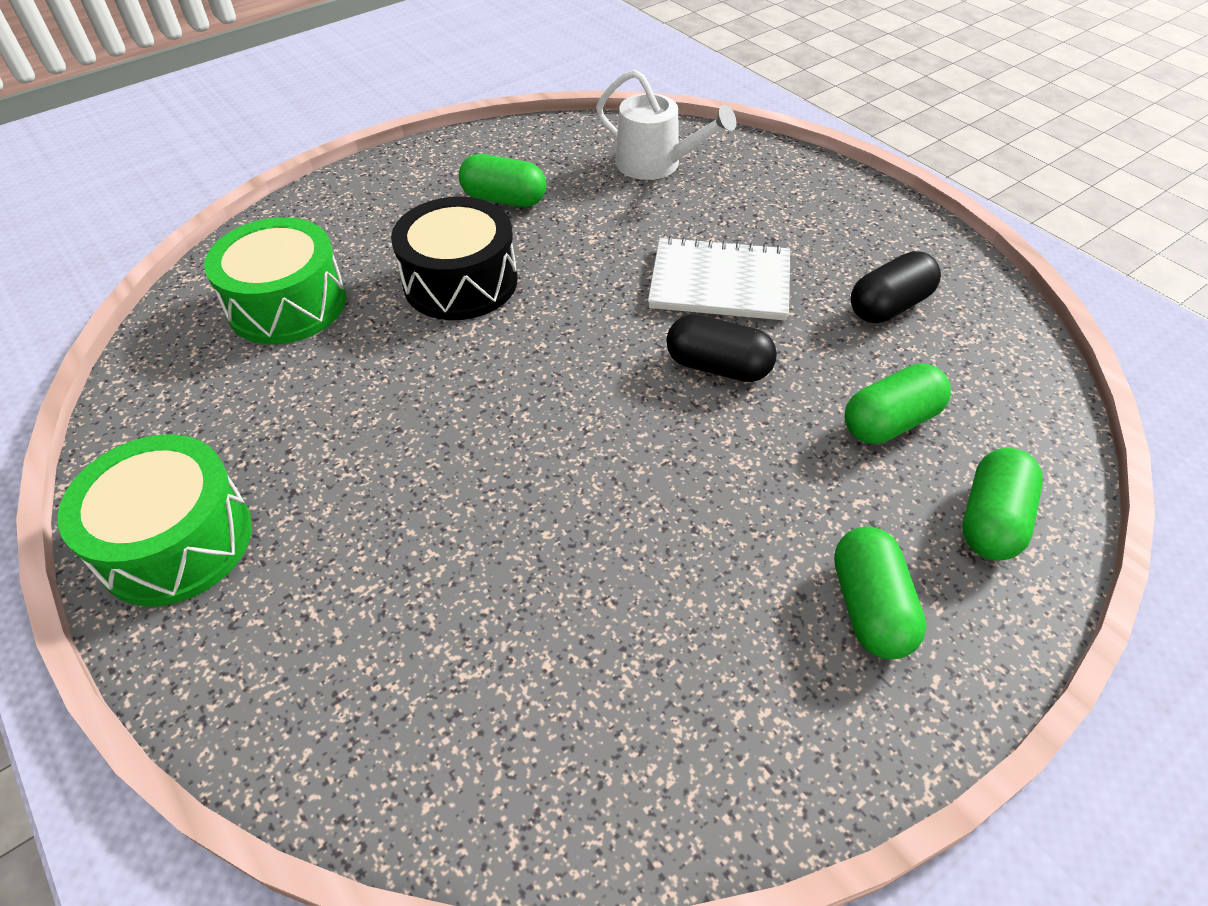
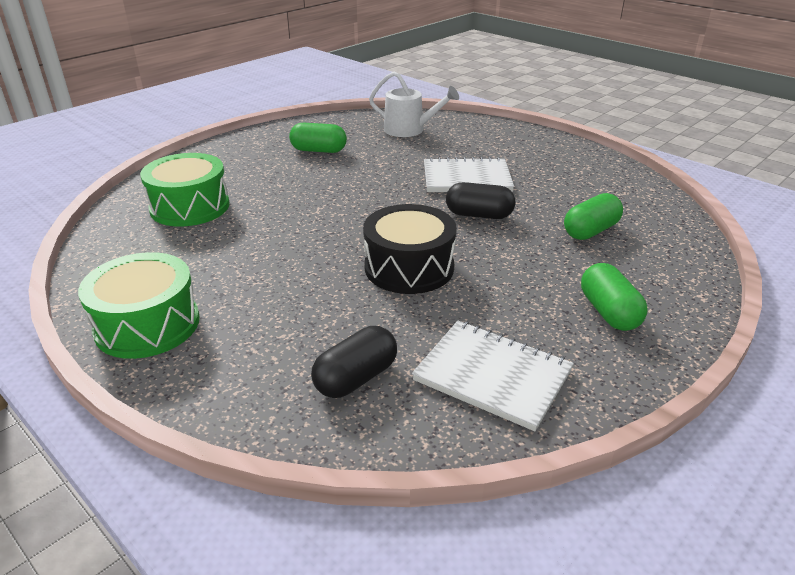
camera: 10 degrees left, 15 degrees down
black drum [391,197,518,320] -> black drum moved to [363,204,457,294]
black capsule [851,251,941,323] -> black capsule moved to [311,326,397,398]
green capsule [962,448,1043,561] -> none
none -> white notebook [412,321,574,431]

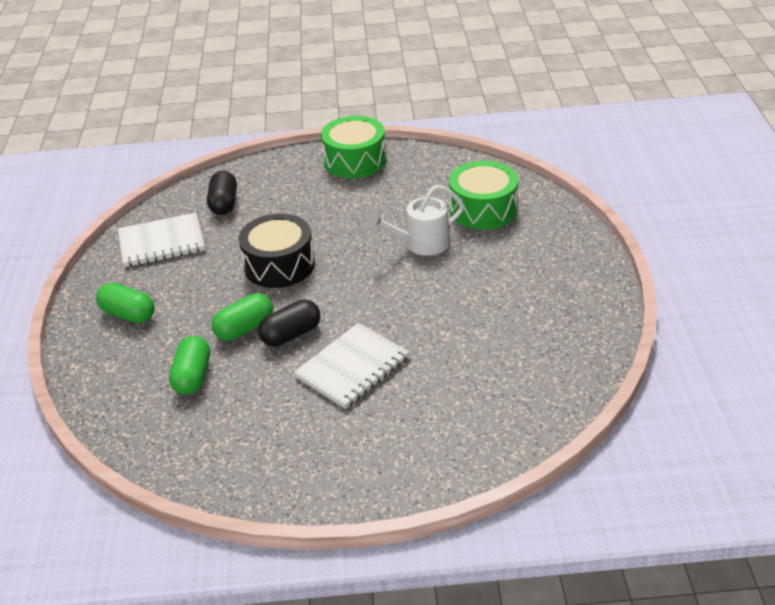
camera: 135 degrees right, 5 degrees up
green capsule [289,123,347,153] -> green capsule moved to [211,293,273,341]
white watering can [369,72,459,137] -> white watering can moved to [367,185,464,256]

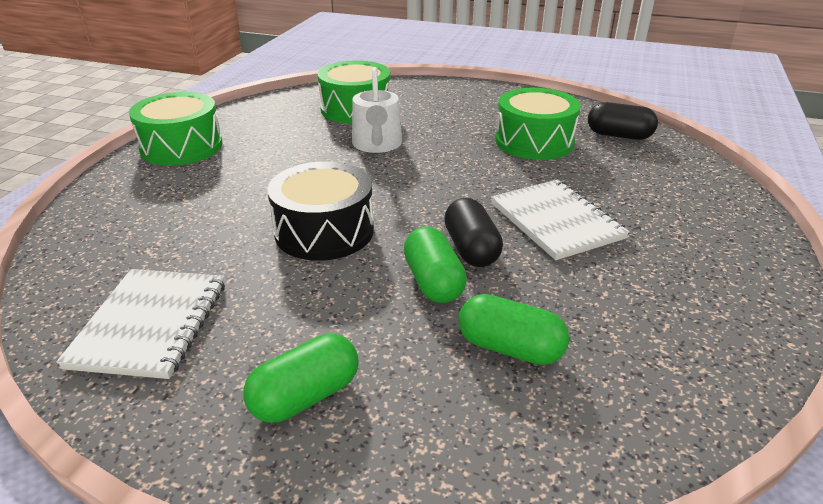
camera: 70 degrees left, 5 degrees down
black capsule [207,171,237,215] -> black capsule moved to [588,102,658,140]
none -> green drum [495,88,581,160]

